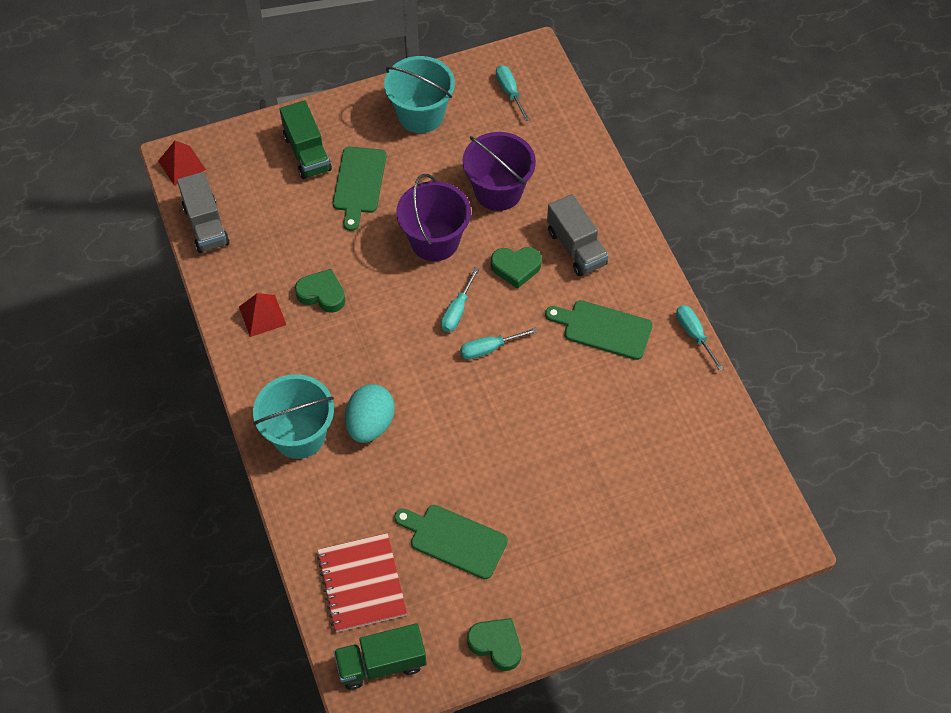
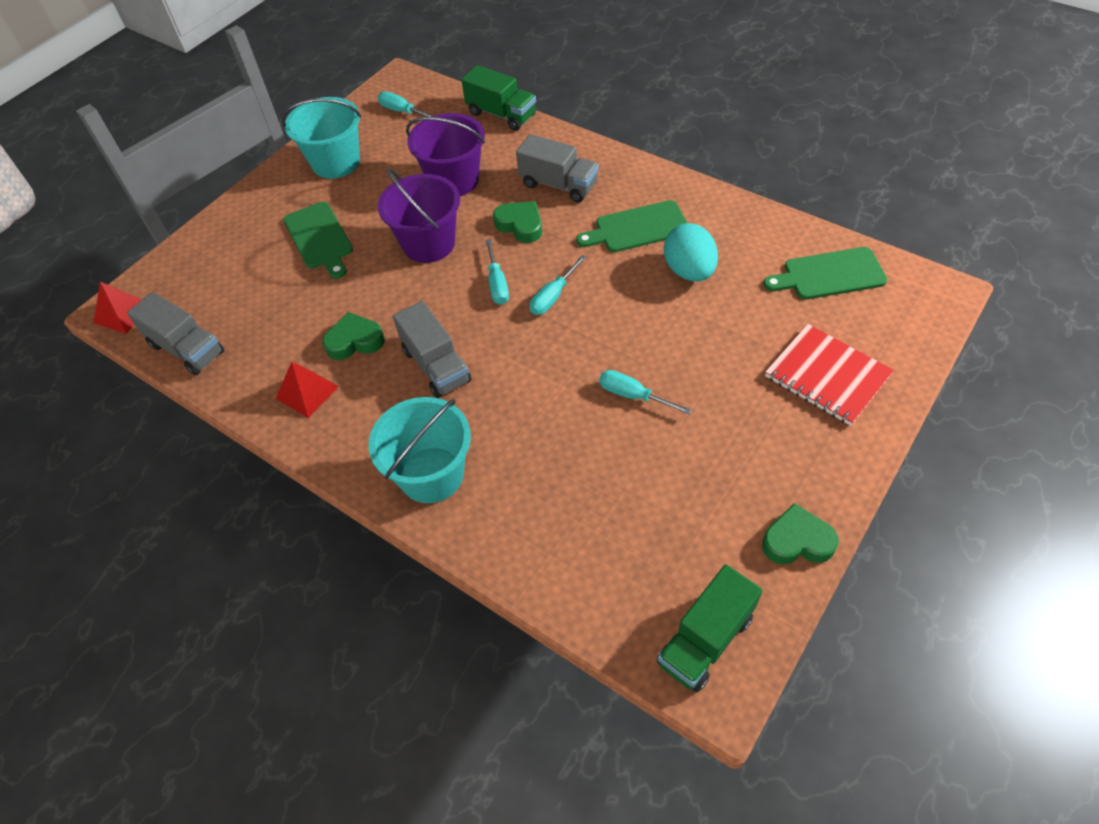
camera: 30 degrees left, 5 degrees down
green truck [280,100,332,179] -> green truck moved to [461,65,536,131]
red notebook [317,533,407,632] -> red notebook moved to [765,324,894,426]
turquoise egg [345,384,395,443] -> turquoise egg moved to [664,223,718,282]
green cutting board [394,505,508,579] -> green cutting board moved to [763,247,888,300]
green heart [491,247,542,289] -> green heart turned 105 degrees counterclockwise [493,201,542,243]
turquoise screwdriver [676,305,724,371] -> turquoise screwdriver moved to [599,370,692,414]
none -> grey truck [393,301,471,398]

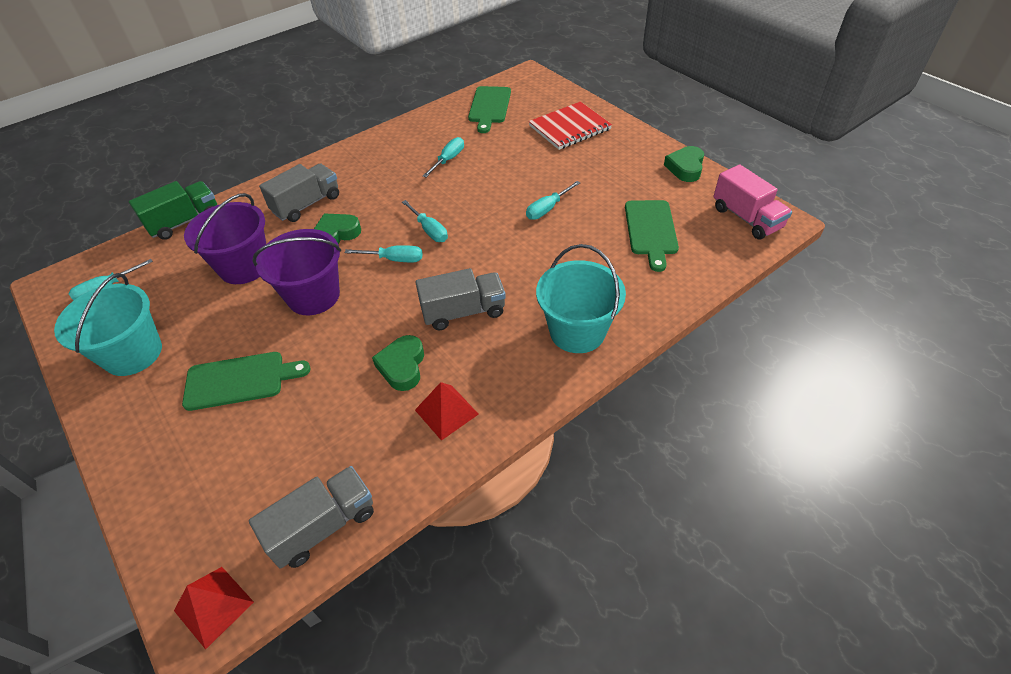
camera: 75 degrees left, 5 degrees down
green cutting board [576,200,687,252] -> green cutting board moved to [625,200,679,272]
green truck [657,564,763,692] -> pink truck [713,164,792,239]
turquoise egg [664,223,718,282] -> turquoise screwdriver [423,137,464,177]

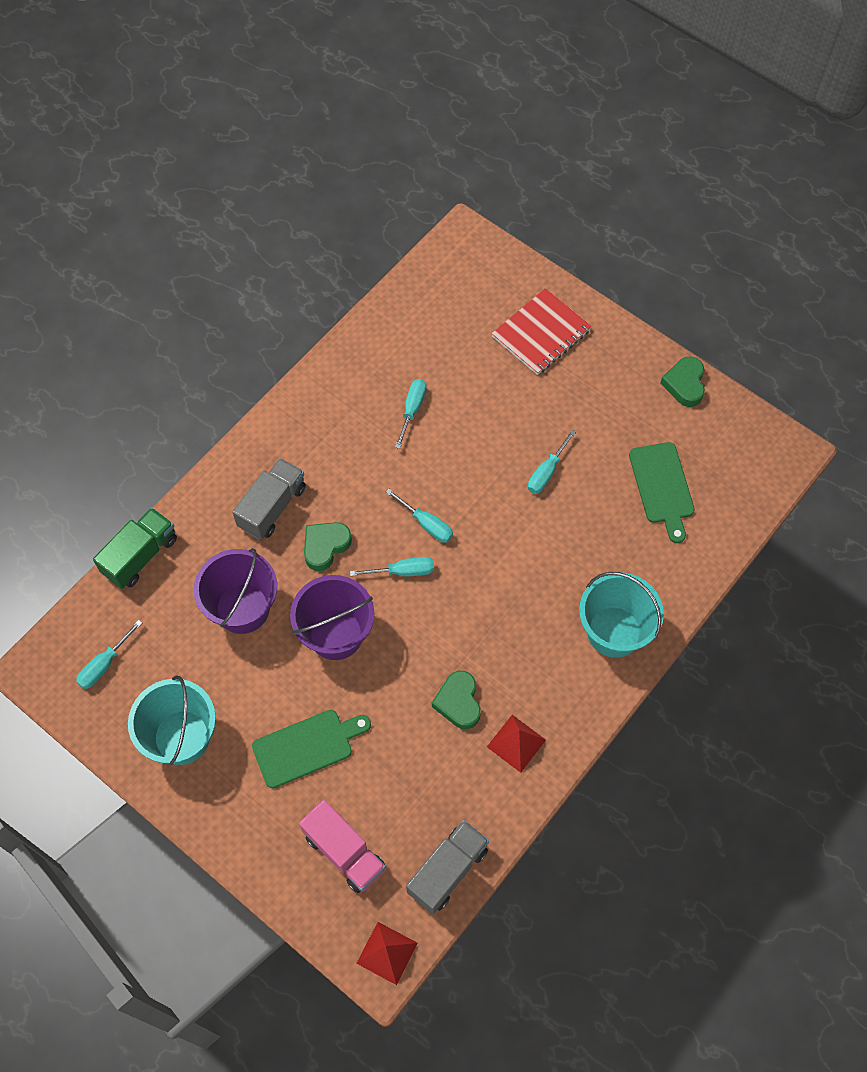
camera: 15 degrees left, 15 degrees up
grey truck [415,268,506,330] -> none
green cutting board [468,86,511,133] -> none
pink truck [713,164,792,239] -> pink truck moved to [299,800,386,893]

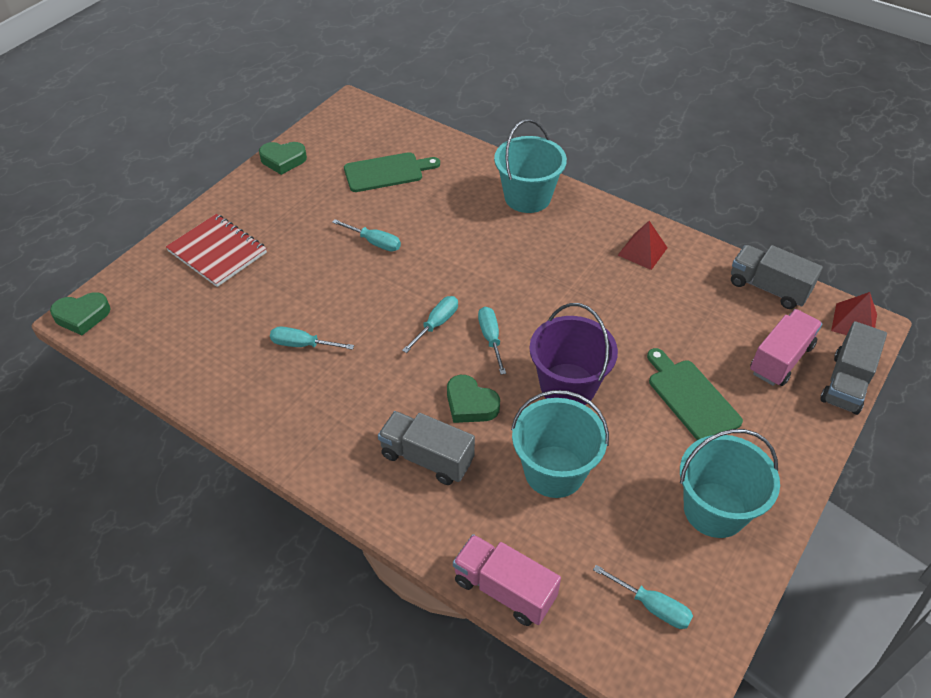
camera: 95 degrees left, 15 degrees down
green truck [93,507,177,589] -> pink truck [453,534,561,626]
purple bucket [193,548,277,634] -> turquoise bucket [511,390,609,498]
green heart [432,671,481,729] -> green heart moved to [50,292,111,335]
none -> grey truck [820,321,887,415]

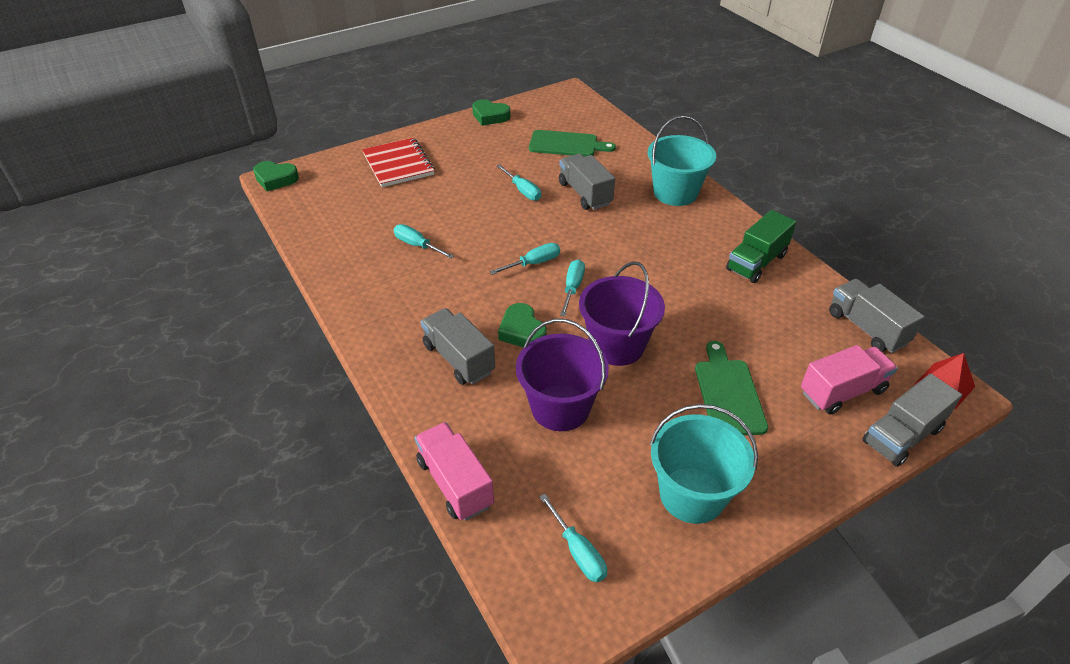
camera: 25 degrees right, 5 degrees down
turquoise bucket [511,390,609,498] -> purple bucket [516,319,609,431]
red pyramid [618,221,667,270] -> green truck [726,210,796,283]
none -> grey truck [559,154,615,210]

